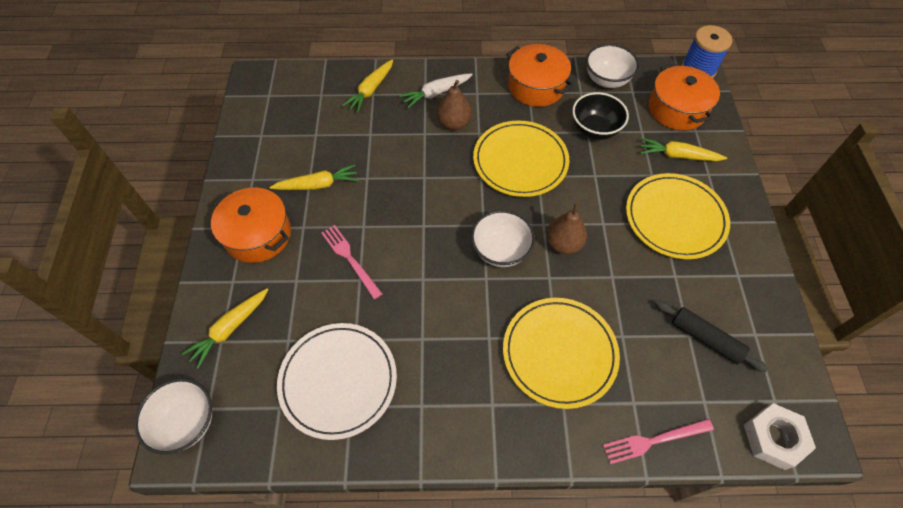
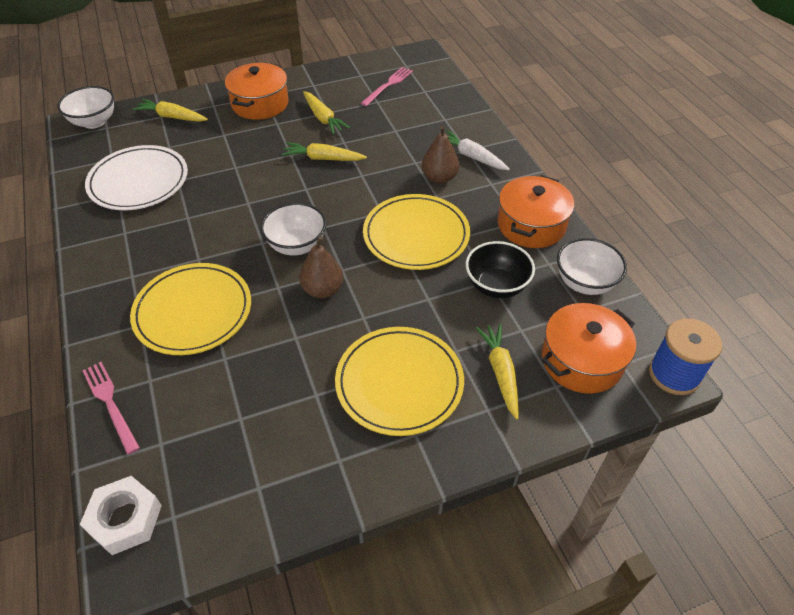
camera: 70 degrees right, 10 degrees down
pink fork [321,225,382,299] -> pink fork moved to [361,67,413,106]
yellow carrot [342,59,393,113] -> yellow carrot moved to [281,142,367,161]
black rolling pin [656,300,768,372] -> none

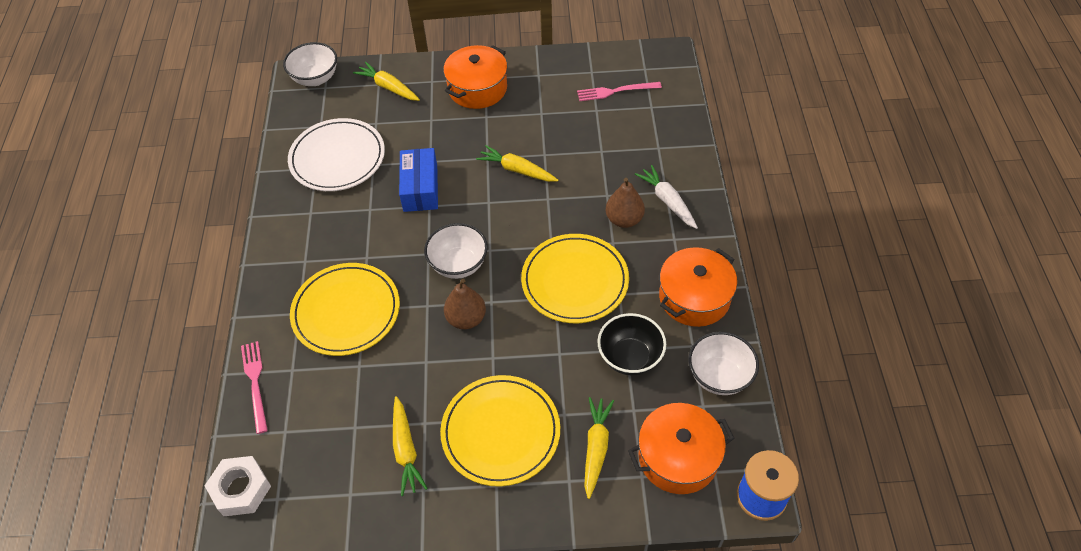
camera: 20 degrees right, 5 degrees up
yellow carrot [303,91,350,135] -> yellow carrot moved to [393,396,428,496]
pink fork [361,67,413,106] -> pink fork turned 150 degrees counterclockwise [577,82,662,101]
none -> blue box [399,148,438,212]

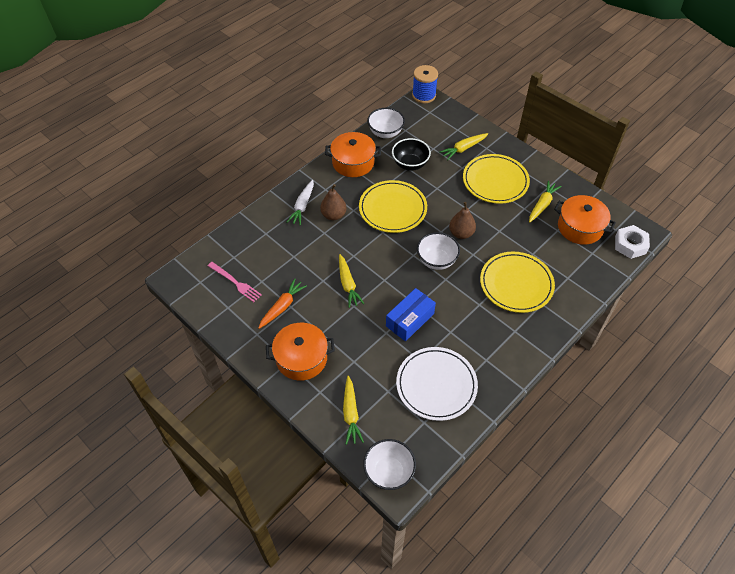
camera: 135 degrees left, 0 degrees up
pink fork [241,341,268,434] -> none
orange pot [628,403,735,494] -> orange pot moved to [554,195,616,245]
none -> orange carrot [258,278,307,329]

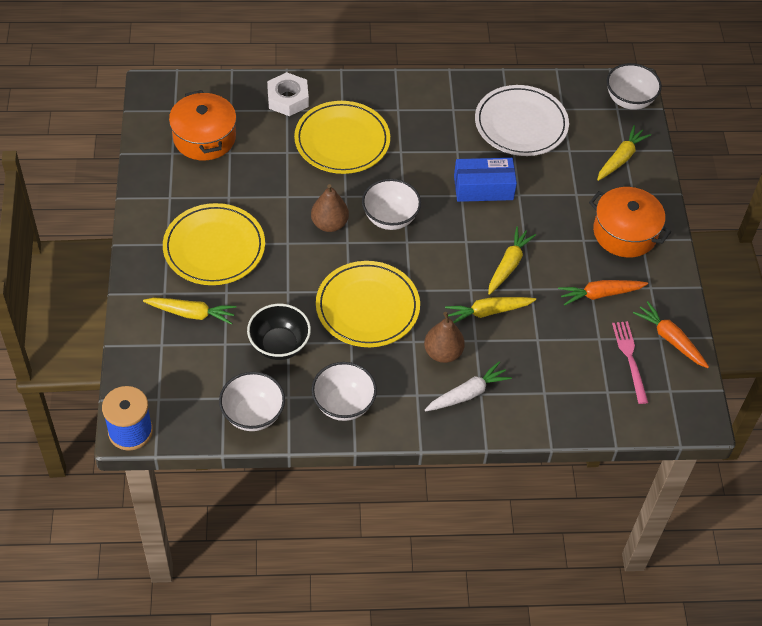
camera: 140 degrees left, 0 degrees up
orange pot [325,132,381,177] -> white bowl [311,362,377,421]
yellow carrot [529,181,562,222] -> yellow carrot moved to [445,297,536,323]
white nut [615,225,650,259] -> white nut moved to [267,72,309,116]
none -> orange carrot [633,301,709,368]

